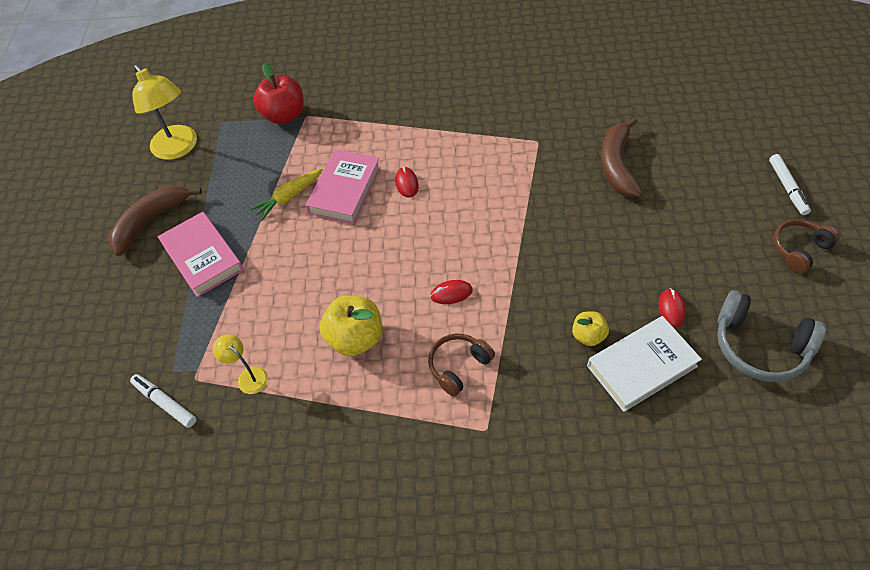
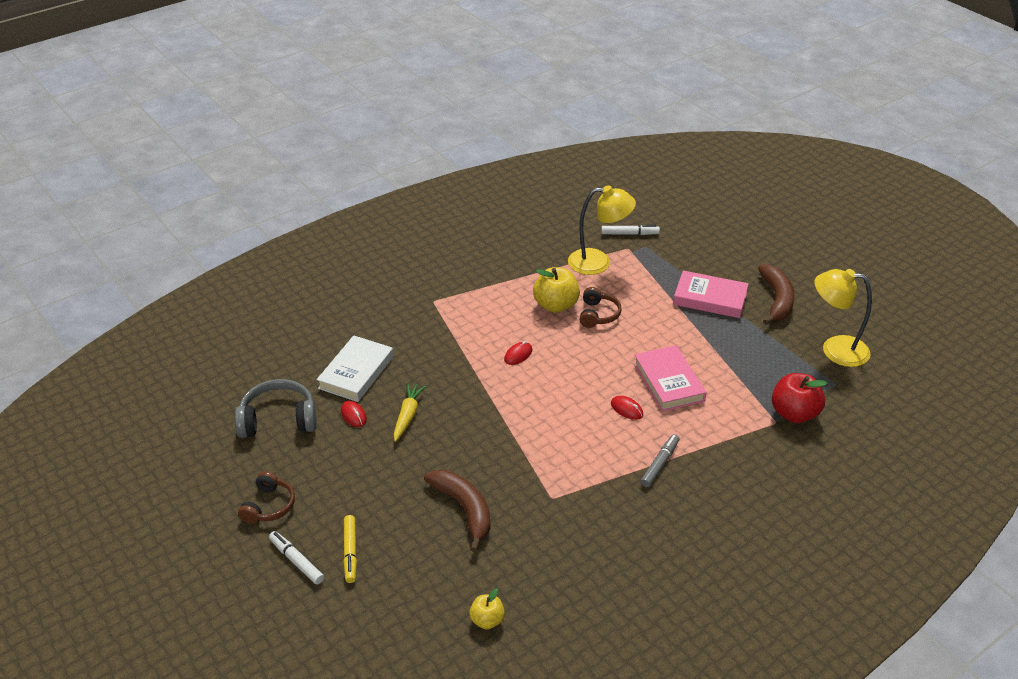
camera: 140 degrees right, 15 degrees down
yellow lamp [213,334,268,394] -> yellow lamp [568,185,636,275], size x1.96
yellow carrot [250,168,323,221] -> yellow carrot moved to [394,383,426,442]
brown headphones [428,333,495,396] -> brown headphones moved to [580,287,622,328]
yellow apple [572,312,609,346] -> yellow apple moved to [469,589,505,630]
none -> yellow marker [343,515,357,583]
none -> grey marker [640,434,680,487]

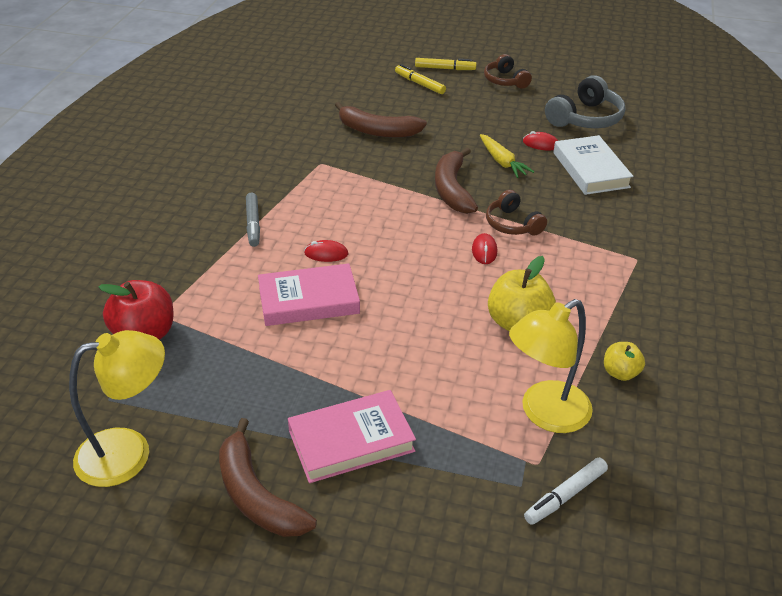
camera: 140 degrees right, 0 degrees up
white marker [269,531,324,584] -> yellow marker [415,58,477,70]
yellow apple [469,589,505,630] -> yellow apple moved to [604,342,645,381]
brown headphones [580,287,622,328] -> brown headphones moved to [486,190,547,236]
pink book [634,345,707,412] -> pink book turned 45 degrees counterclockwise [258,263,360,326]
none -> brown banana [435,147,478,214]

